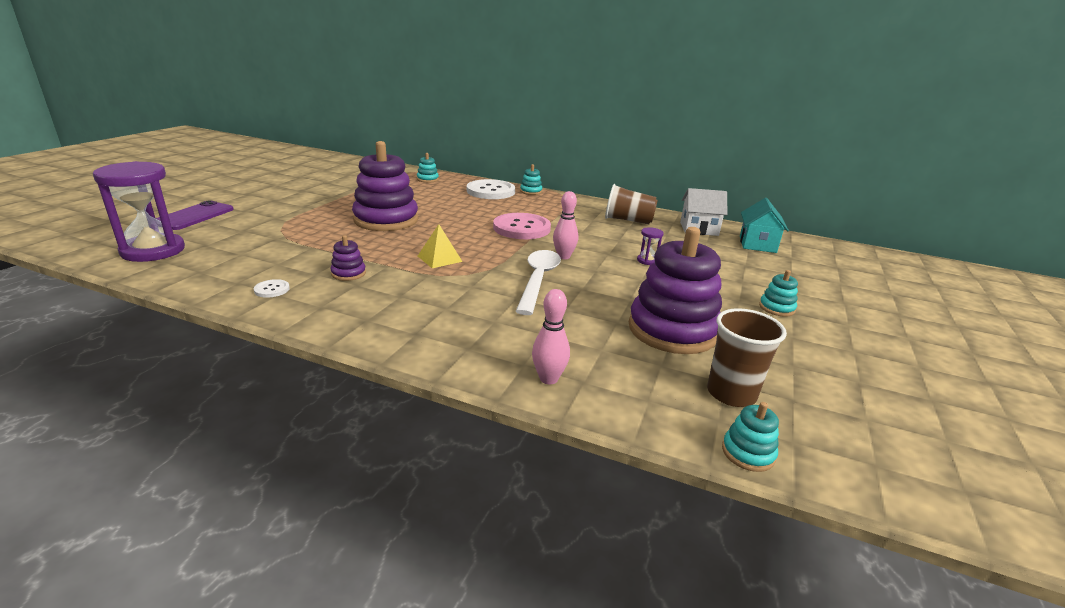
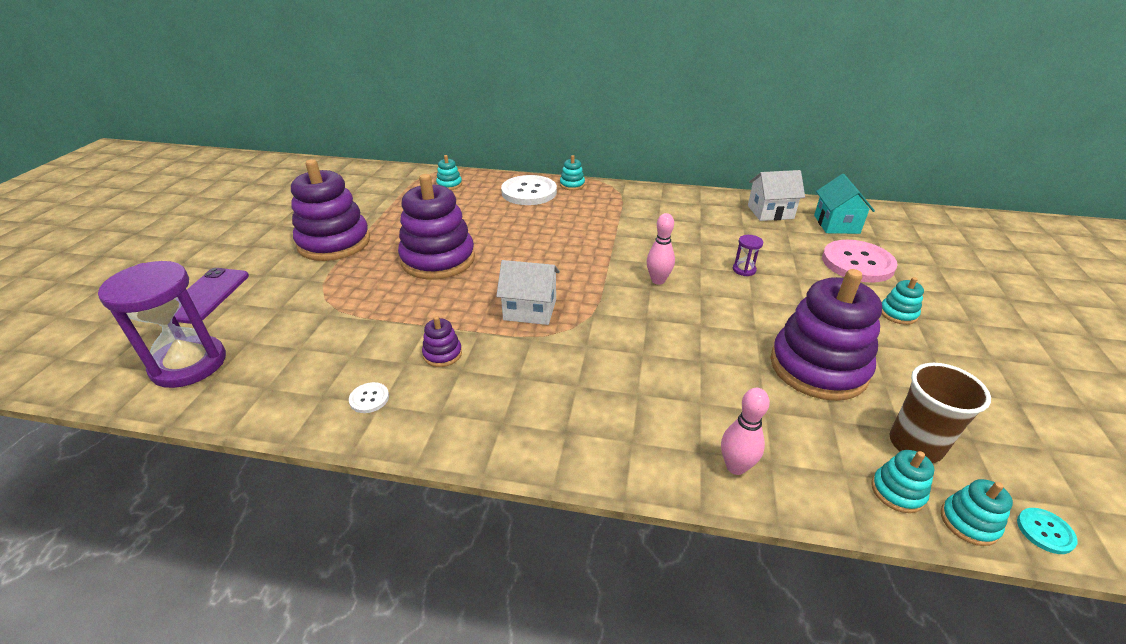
camera: 10 degrees left, 10 degrees up
yellow pyramid [418,224,463,268] -> white house [496,260,560,325]
pink button [493,213,551,239] -> pink button moved to [822,240,897,283]
white spoon [515,250,561,315] -> none
brown cup [605,184,658,224] -> none
none -> purple stacking toy [291,159,370,261]
none -> turquoise stacking toy [871,450,935,513]
none -> turquoise button [1017,508,1078,554]

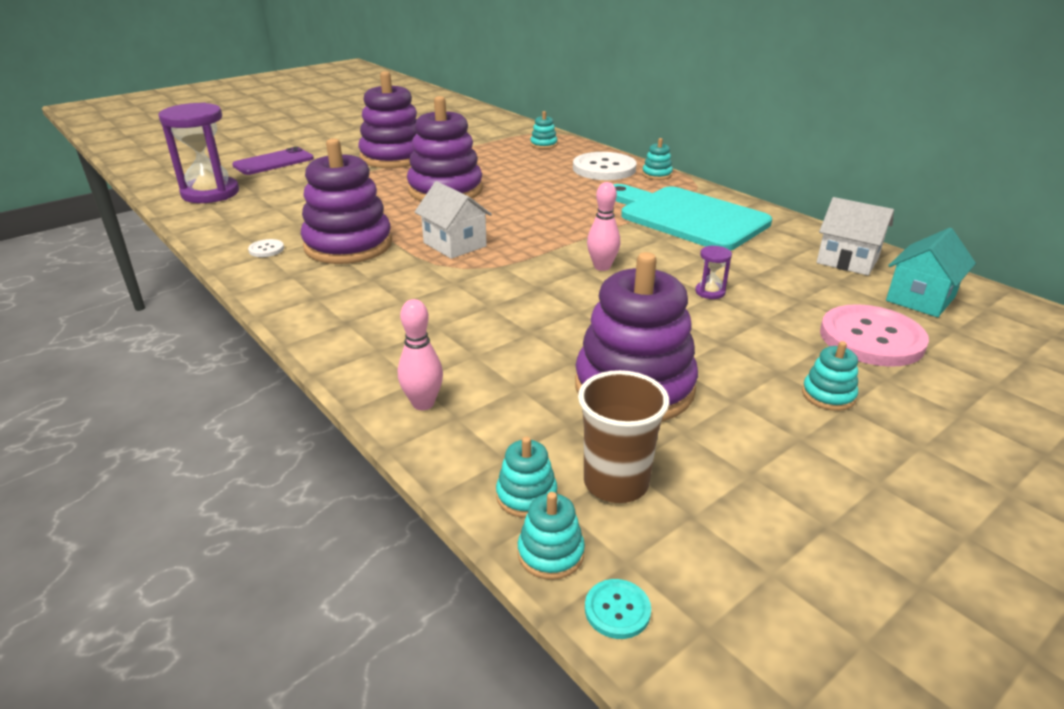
camera: 40 degrees right, 5 degrees down
purple stacking toy [422,316,462,367] -> purple stacking toy [301,138,392,264], size x2.36
none -> turquoise cutting board [613,184,772,251]

